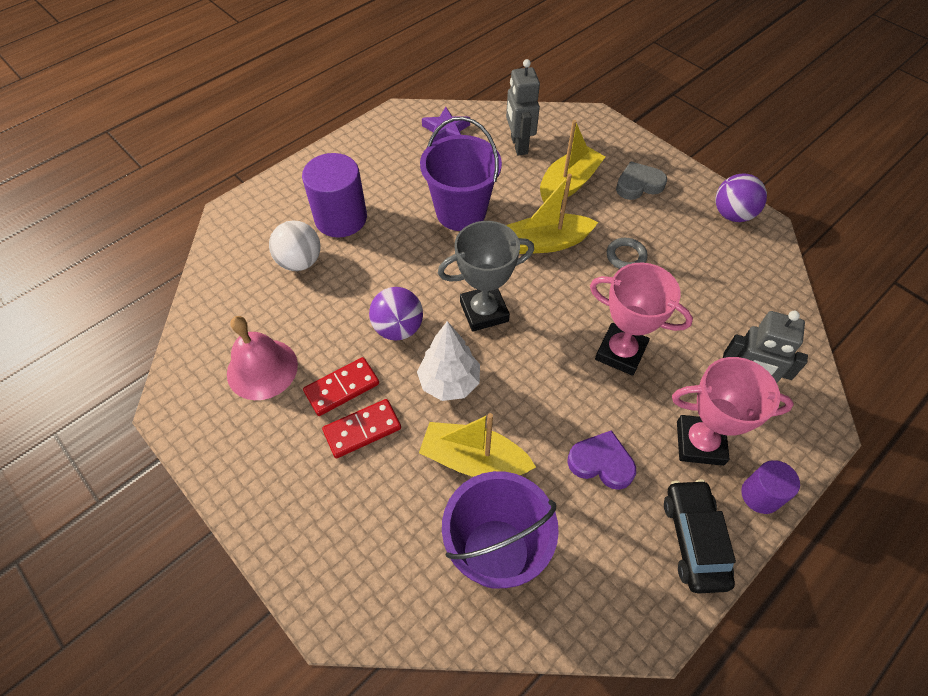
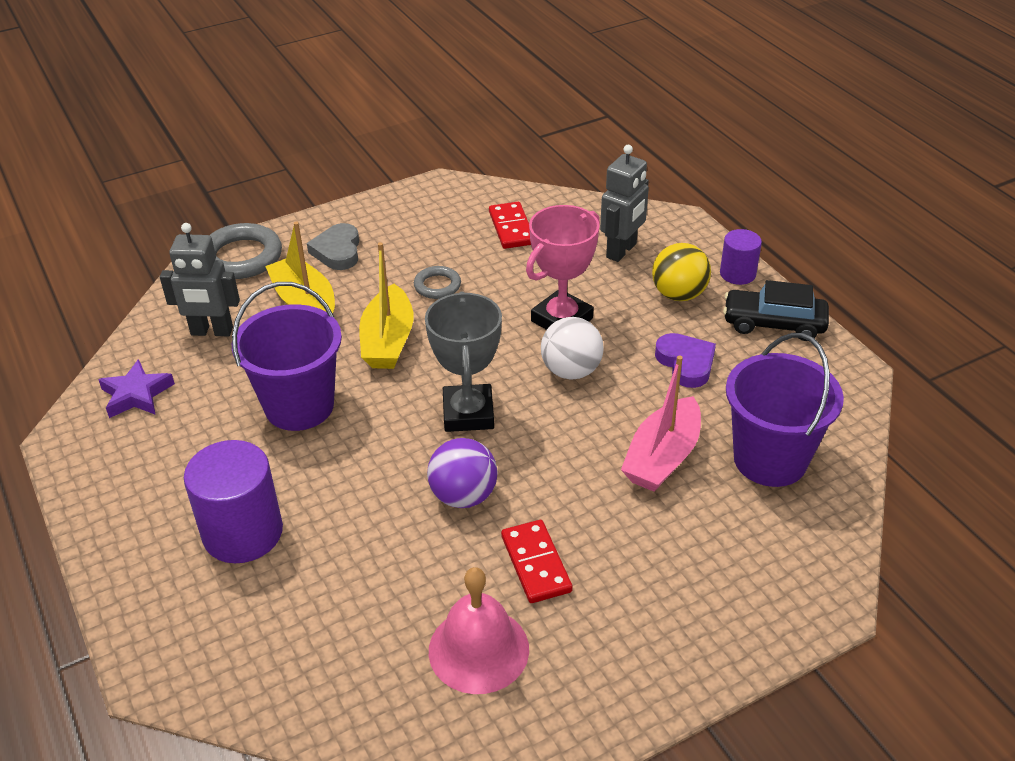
camera: 75 degrees left, 15 degrees down
white ball [269,220,321,271] -> white ball moved to [541,317,604,380]
red domino [322,399,401,458] -> red domino moved to [489,202,531,249]
white tree [417,321,480,401] -> none
yellow boat [419,413,536,477] -> pink boat [621,355,701,492]
purple heart [567,430,636,490] -> purple heart turned 120 degrees clockwise [655,333,716,388]
pink trophy [672,357,794,466] -> yellow ball [652,243,711,301]
purple ball [715,173,767,222] -> none
none -> grey ring [210,223,282,279]

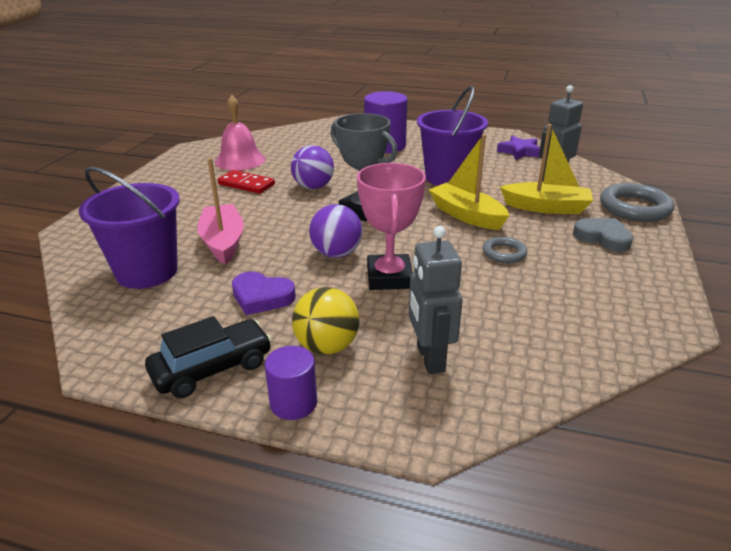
camera: 135 degrees right, 10 degrees down
red domino [489,202,531,249] -> none
white ball [541,317,604,380] -> purple ball [309,204,363,258]

